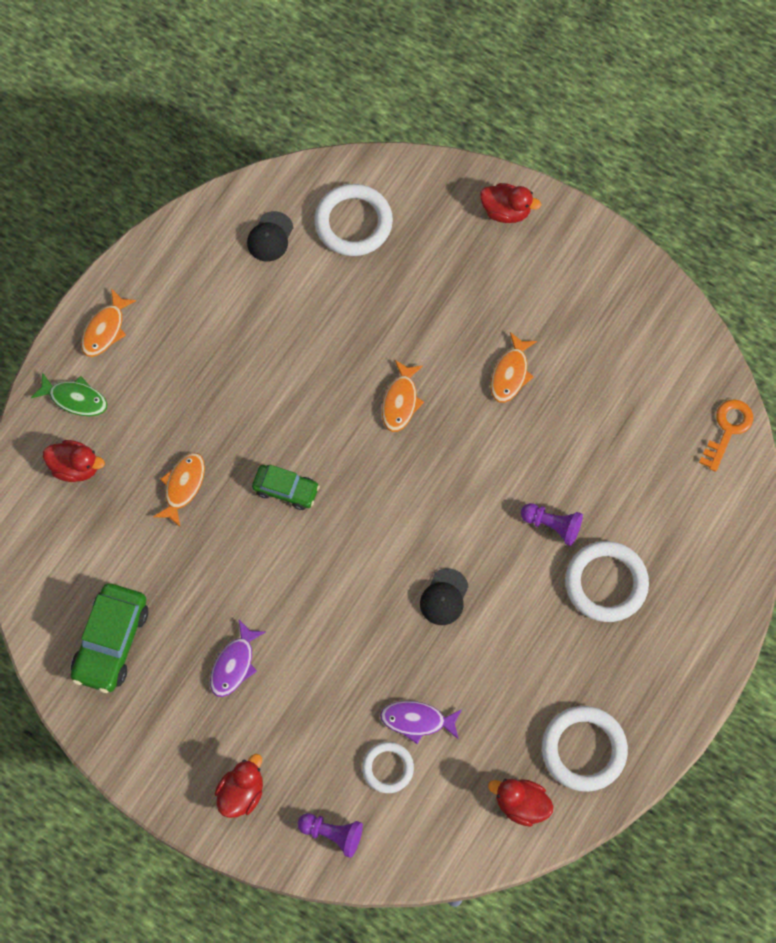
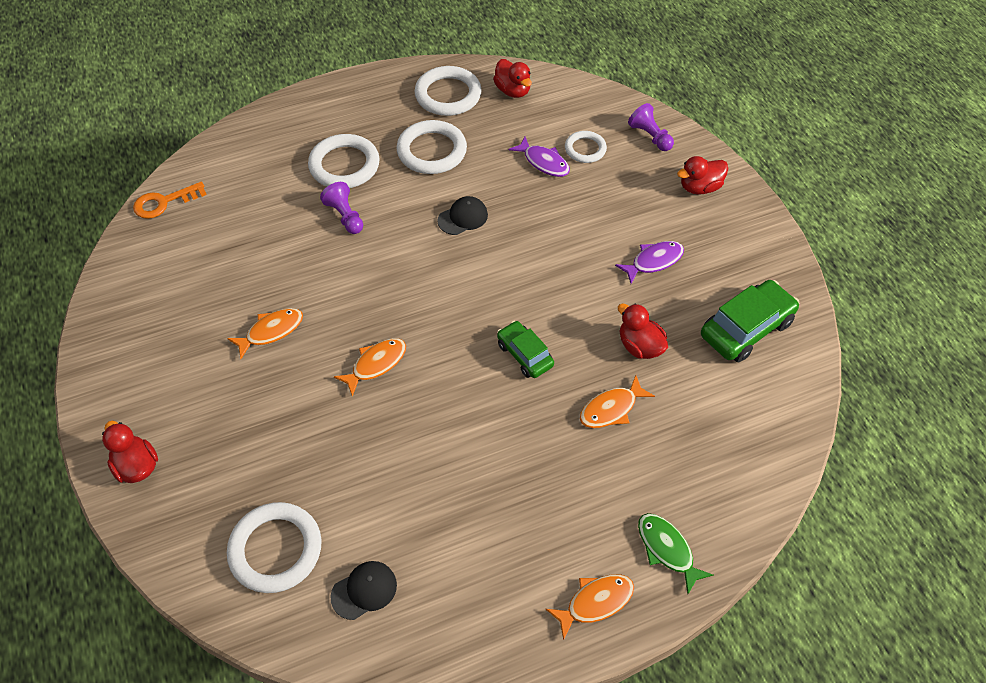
camera: 145 degrees left, 15 degrees down
red duck [43,440,105,482] -> red duck moved to [618,304,668,359]
none -> white ring [396,120,467,174]

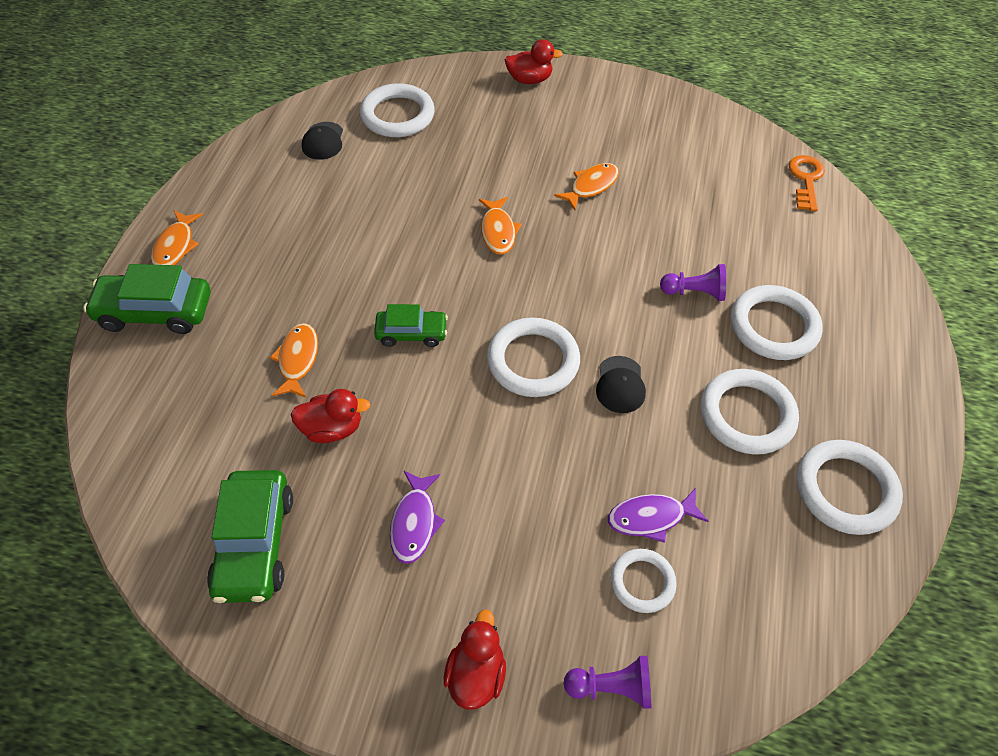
camera: 125 degrees right, 0 degrees up
orange fish [227,308,303,359] -> orange fish turned 135 degrees counterclockwise [554,163,619,210]
red duck [493,59,532,98] -> none
green fish [638,513,713,594] -> green car [83,264,211,334]
none -> white ring [487,318,580,397]

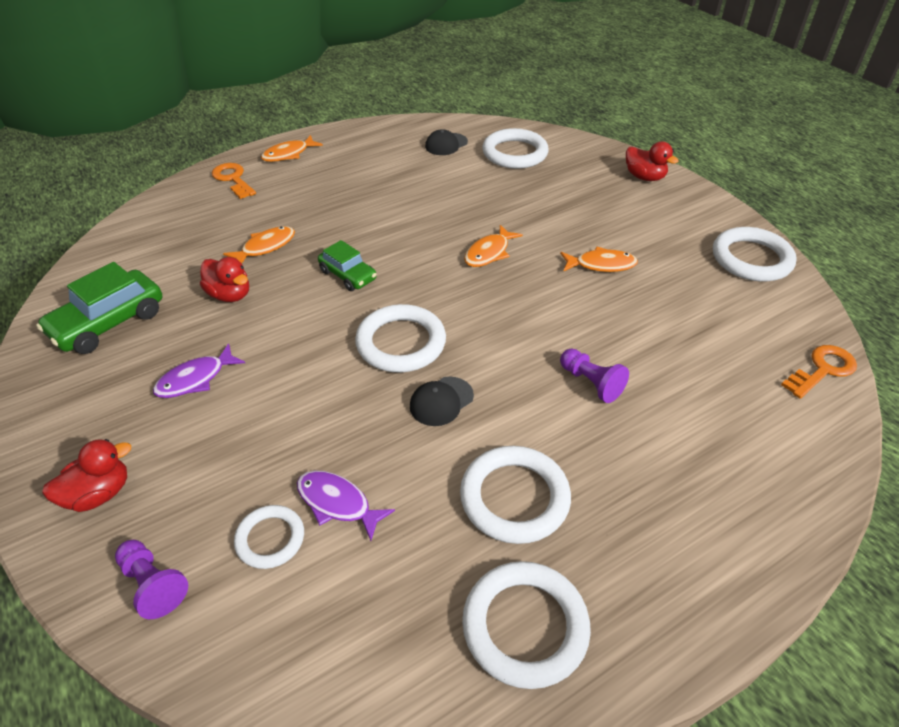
camera: 45 degrees right, 10 degrees down
green car [83,264,211,334] -> orange key [212,163,256,199]
white ring [731,285,823,360] -> white ring moved to [713,227,797,282]

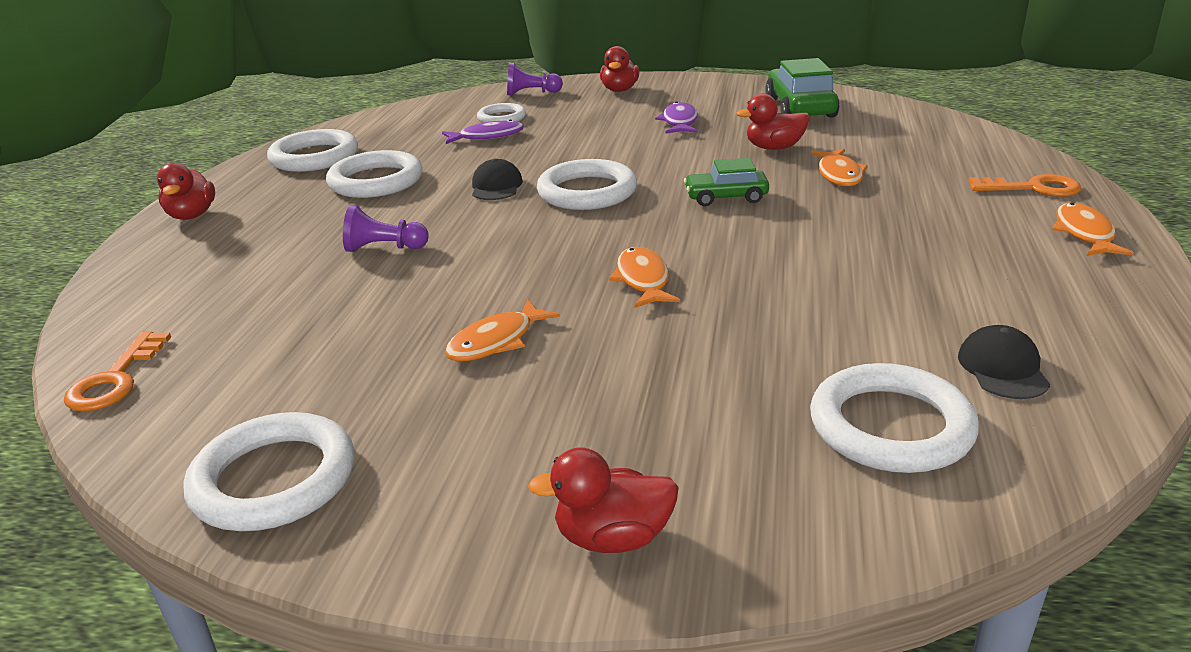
camera: 135 degrees right, 15 degrees down
none -> red duck [157,163,215,220]

